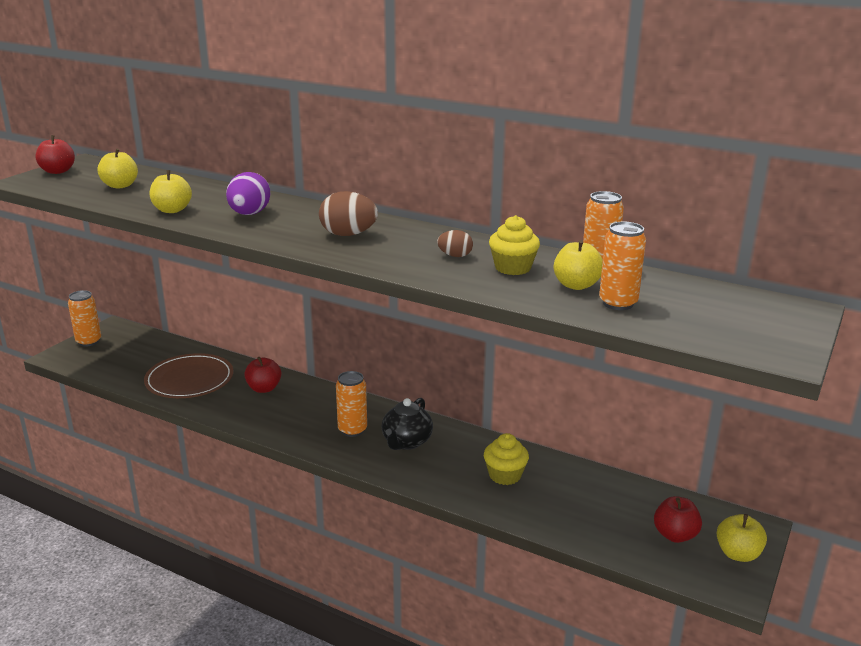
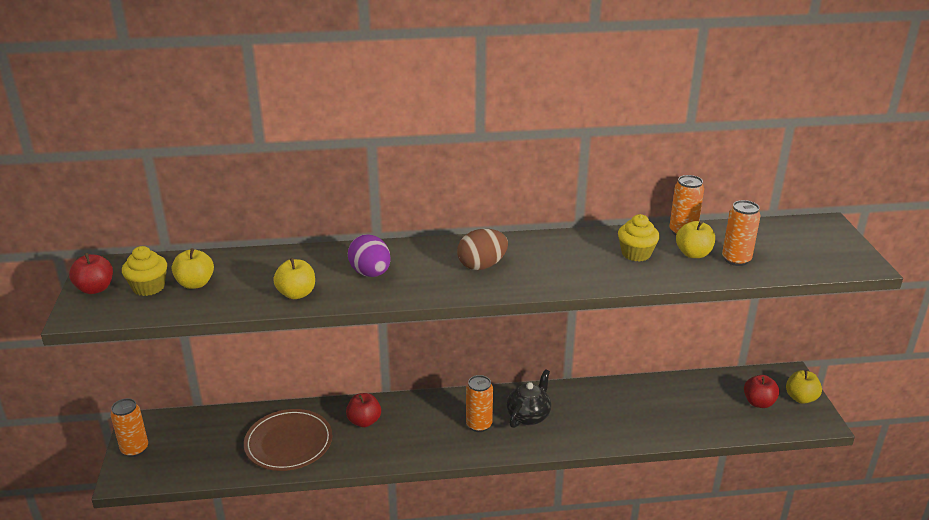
camera: 35 degrees left, 5 degrees up
black teapot [382,398,433,450] -> black teapot turned 135 degrees counterclockwise [506,369,551,428]
brown egg [437,230,473,257] -> none
yellow cupcake [484,433,529,485] -> yellow cupcake moved to [122,246,167,296]

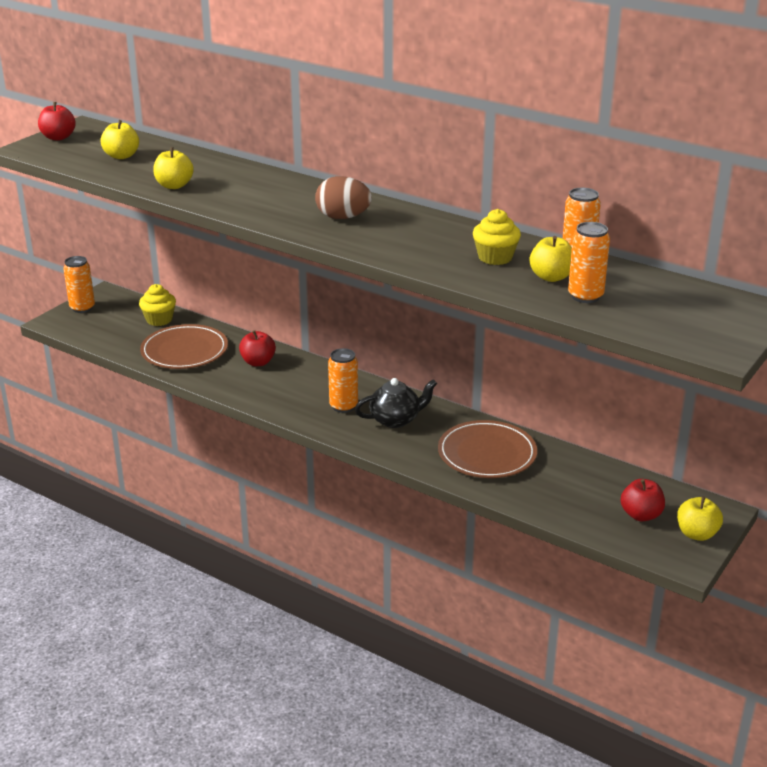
camera: 40 degrees right, 0 degrees up
yellow cupcake [122,246,167,296] -> yellow cupcake moved to [139,284,176,326]
purple egg [348,234,391,277] -> none
none -> brown plate [438,420,537,478]

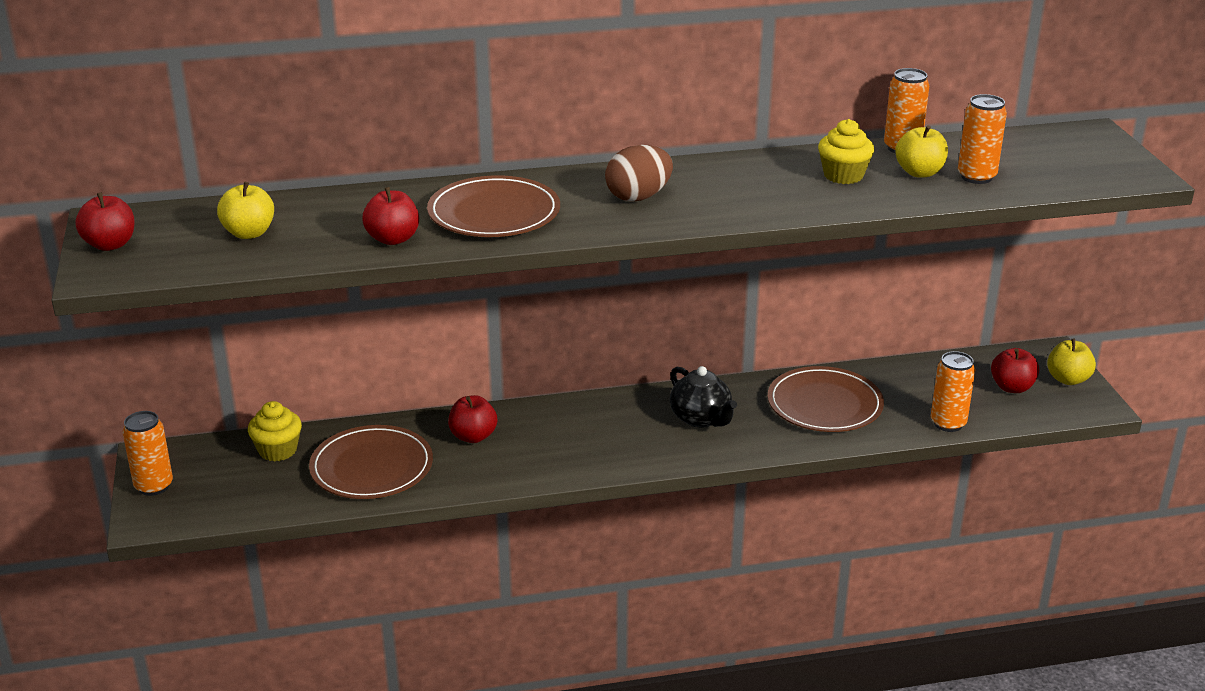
camera: 45 degrees left, 0 degrees up
yellow apple [153,147,194,189] -> red apple [362,187,419,245]
orange can [328,348,358,413] -> orange can moved to [931,351,975,432]
black teapot [355,378,437,428] -> black teapot turned 120 degrees clockwise [670,366,737,428]
none -> brown plate [427,175,560,237]

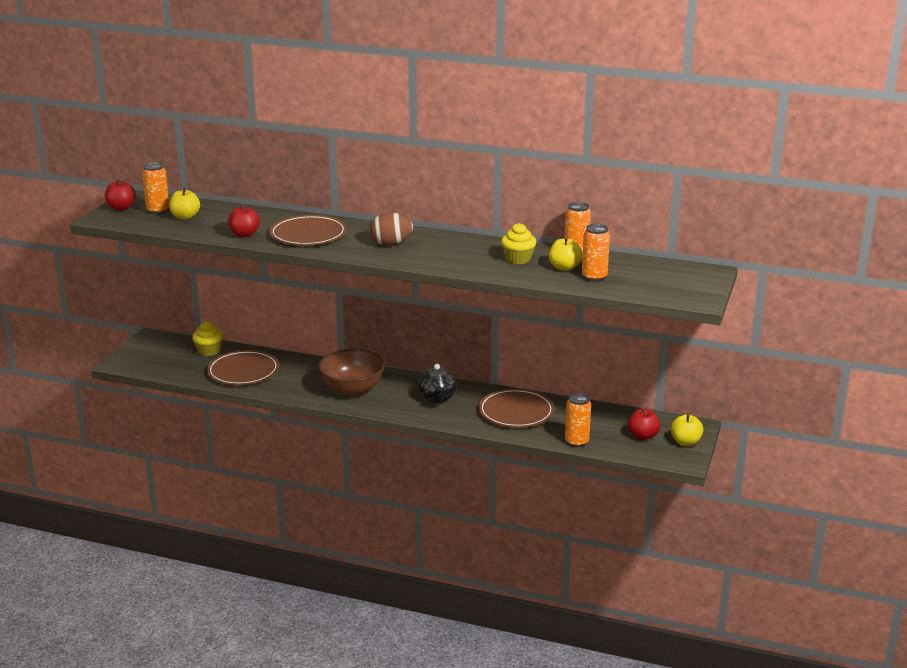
camera: 30 degrees right, 5 degrees down
orange can [123,411,173,496] -> orange can moved to [142,162,169,214]
red apple [448,395,497,443] -> none
none -> brown bowl [318,349,385,396]

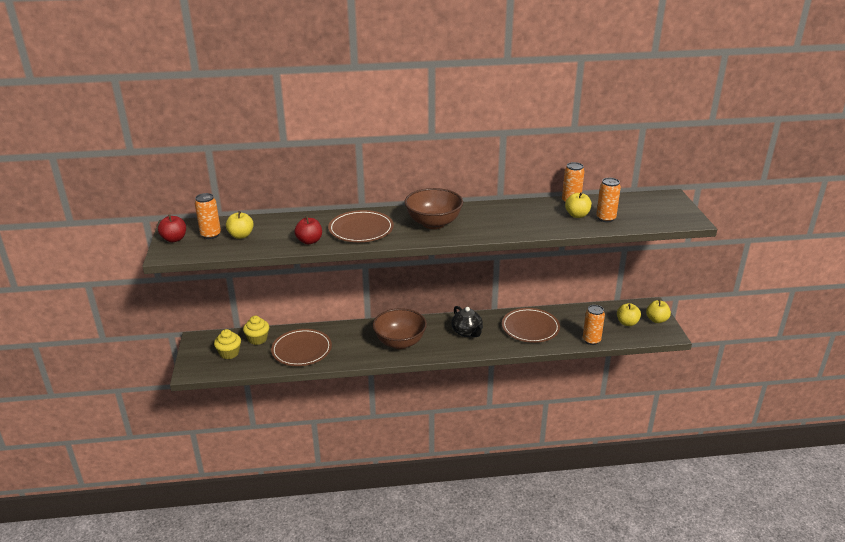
camera: 25 degrees left, 5 degrees up
brown egg [370,212,413,245] -> brown bowl [404,188,463,229]
yellow cupcake [501,223,537,264] -> yellow cupcake moved to [214,329,241,359]
red apple [628,408,660,440] -> yellow apple [617,303,641,326]

